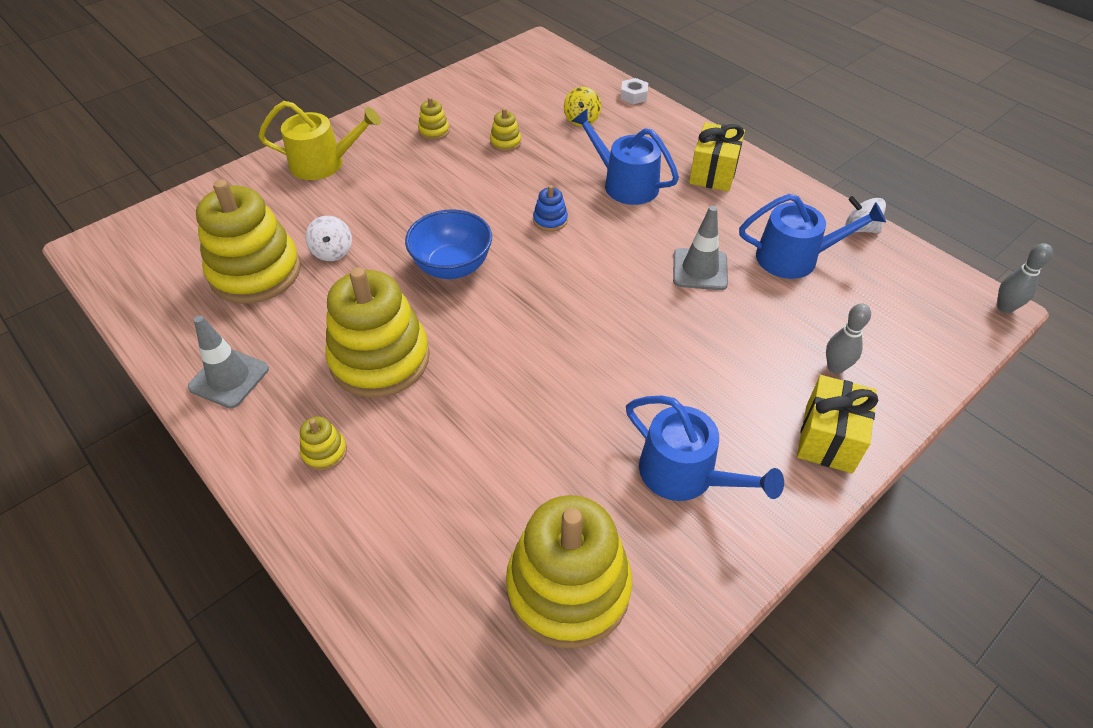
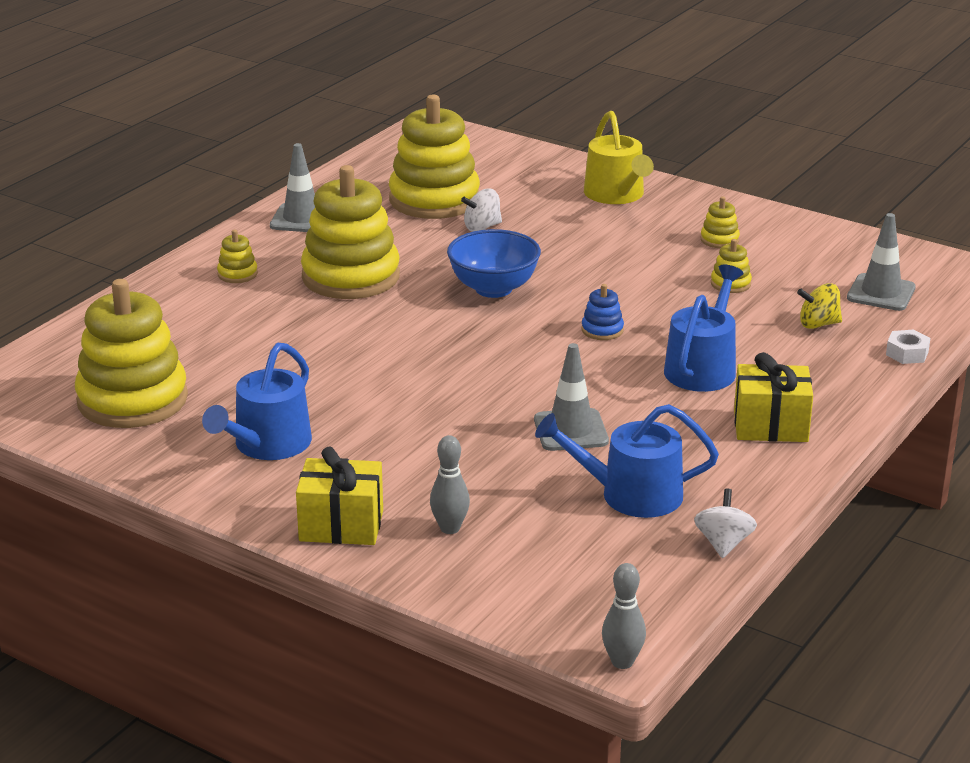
camera: 75 degrees right, 20 degrees down
blue watering can [739,194,886,279] -> blue watering can turned 105 degrees clockwise [535,404,719,518]
none -> grey traffic cone [847,213,916,311]

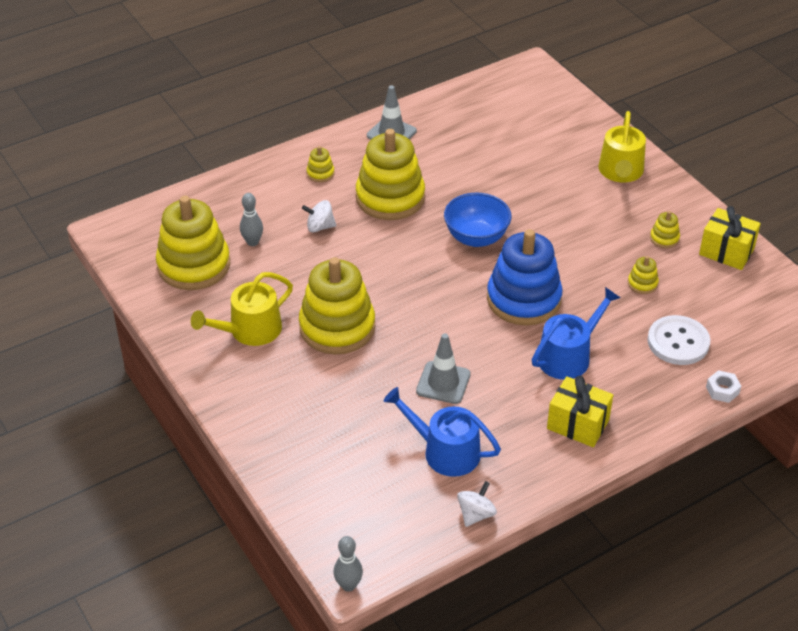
camera: 25 degrees right, 15 degrees up
blue watering can [202,343,312,460] -> yellow watering can [191,272,293,346]
yellow gift [296,447,383,545] -> yellow gift moved to [699,206,761,270]
yellow stacking toy [389,95,480,219] -> yellow stacking toy moved to [299,257,375,355]
grey bowling pin [430,435,470,534] -> grey bowling pin moved to [240,193,263,246]
white spinning top [461,189,502,232] -> white spinning top moved to [302,200,336,232]
blue stacking toy [581,284,624,340] -> blue stacking toy [487,229,563,325], size x2.45
yellow spinning top [797,283,842,329] -> white button [647,315,710,365]
grey traffic cone [847,213,916,311] -> none

